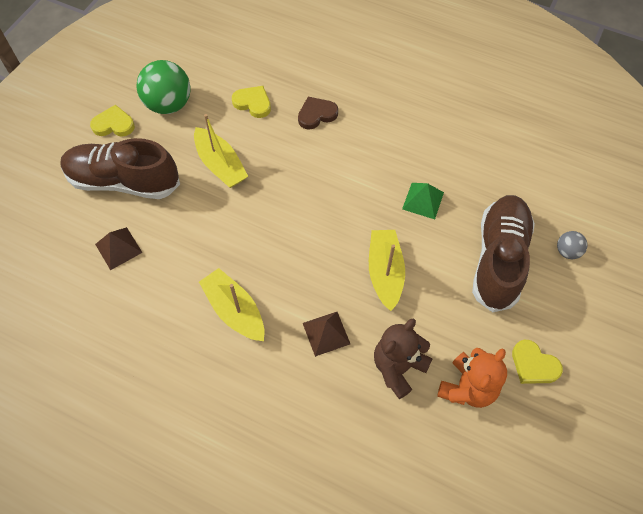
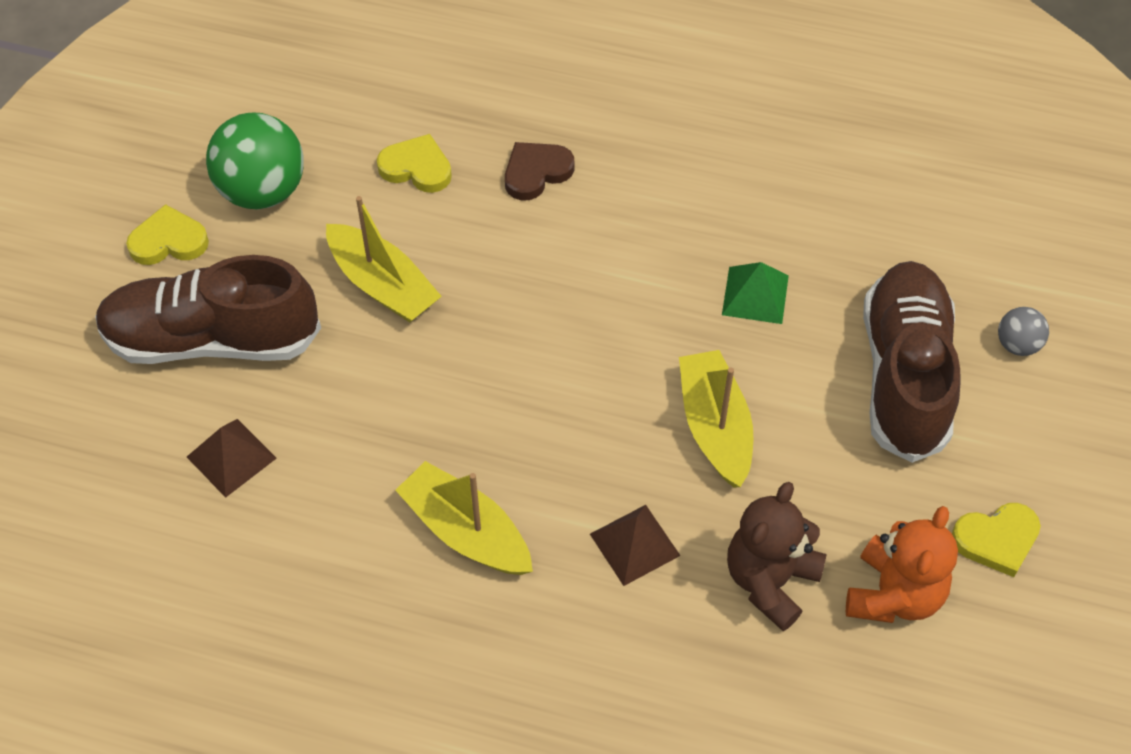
camera: 10 degrees left, 5 degrees down
yellow heart [512,340,563,384] -> yellow heart turned 45 degrees counterclockwise [952,503,1041,577]

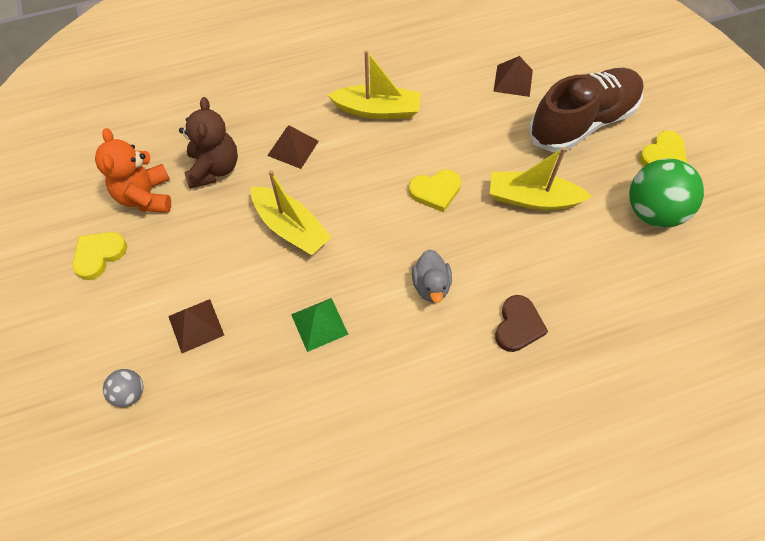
camera: 145 degrees right, 5 degrees up
yellow heart [377,134,452,193] -> yellow heart moved to [409,170,461,212]
brown shoe [863,261,961,463] -> brown pyramid [168,299,224,353]
none -> grey duck [412,249,452,303]

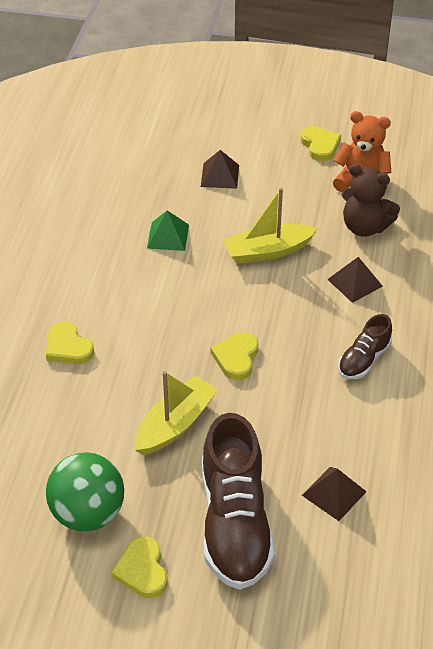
camera: 120 degrees right, 15 degrees down
grey ball [103,369,143,407] -> none
yellow boat [328,50,421,119] -> brown shoe [338,314,392,379]
grey duck [412,249,452,303] -> none
brown heart [495,295,548,352] -> yellow heart [46,322,94,364]

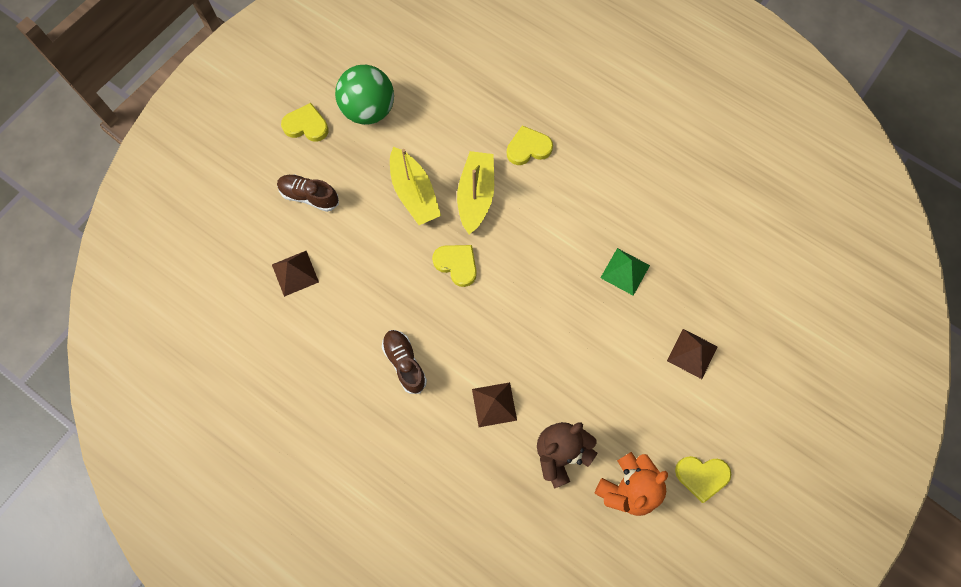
camera: 115 degrees right, 25 degrees up
brown shoe [202,413,275,590] -> brown shoe [277,175,339,212], size x0.51
yellow boat [223,188,318,264] -> yellow boat moved to [457,151,494,234]

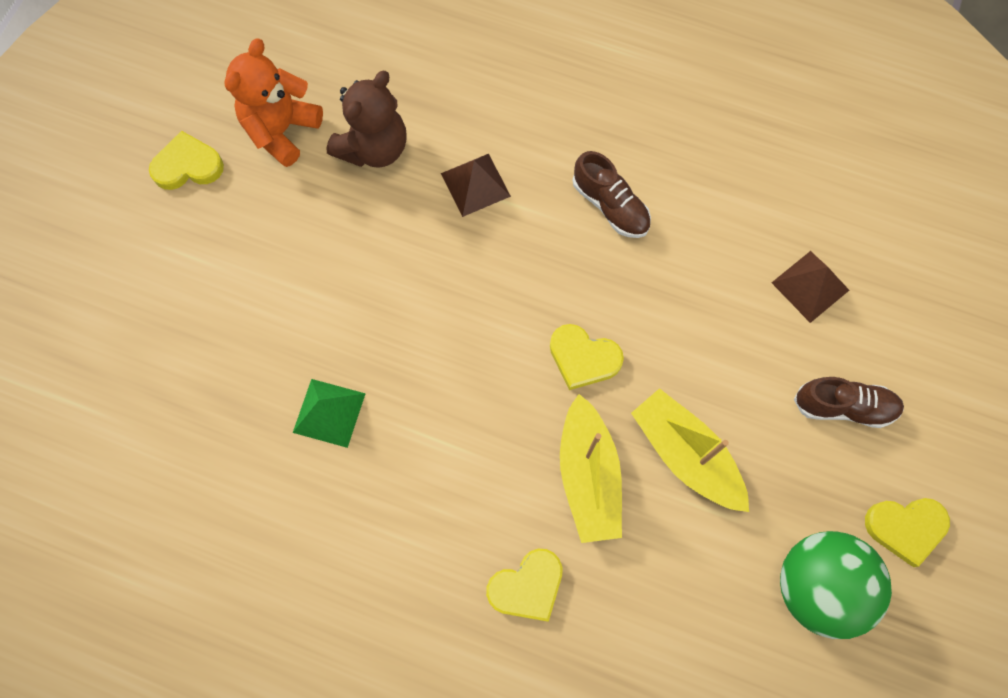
camera: 165 degrees right, 0 degrees up
brown pyramid [667,329,717,379] -> none

